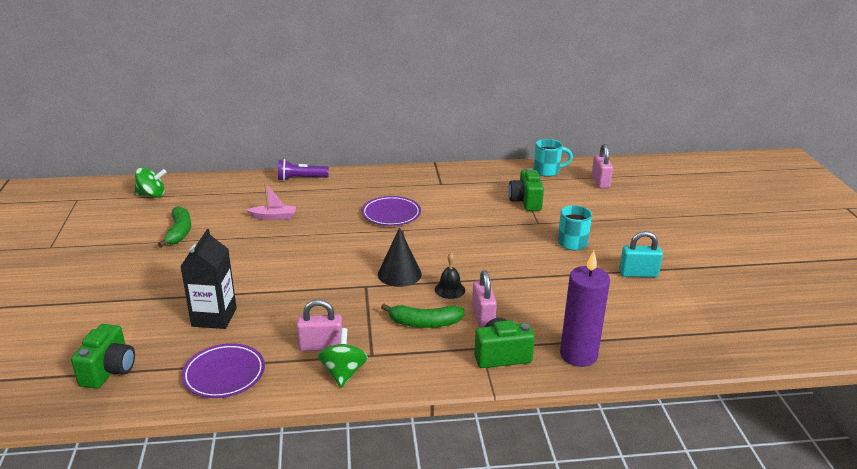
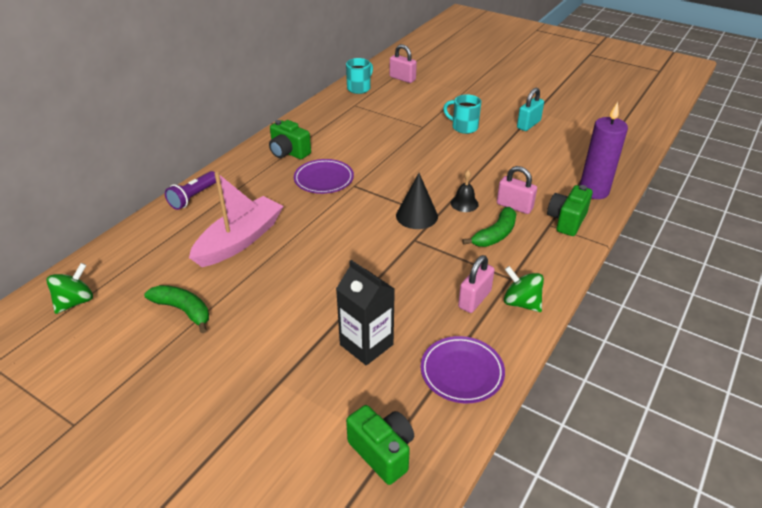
camera: 50 degrees left, 10 degrees up
pink boat [247,183,296,220] -> pink boat [189,172,283,267], size x2.02
green camera [508,168,544,211] -> green camera moved to [269,120,311,159]

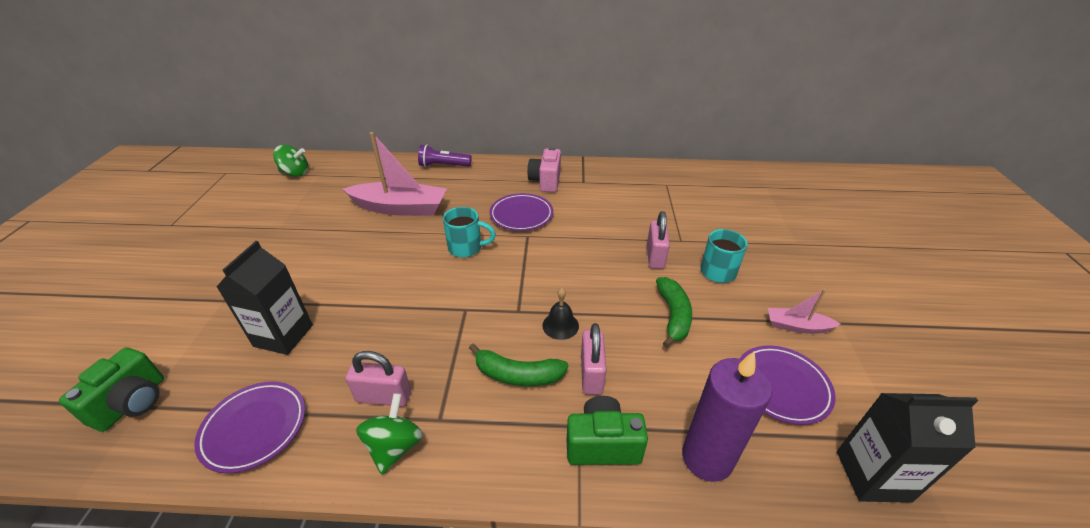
camera: 60 degrees right, 0 degrees up
green banana [144,285,209,333] -> green banana moved to [656,277,692,348]
green camera [269,120,311,159] -> pink camera [527,147,561,192]
turquoise mug [346,58,373,94] -> turquoise mug moved to [443,207,496,258]
pink padlock [390,44,417,83] -> pink padlock moved to [647,211,670,269]
black cone [396,173,438,229] -> none
turquoise padlock [517,88,544,131] -> pink boat [768,289,840,334]
none -> purple plate [740,345,836,425]
none -> black carton [837,393,978,503]

